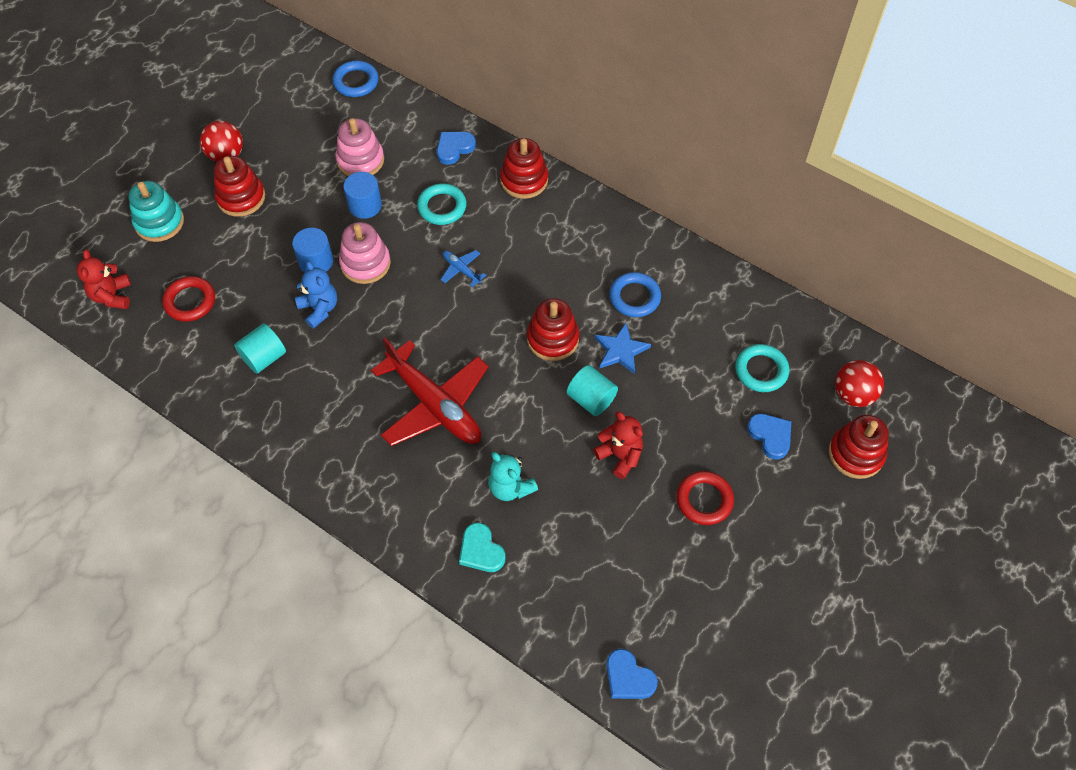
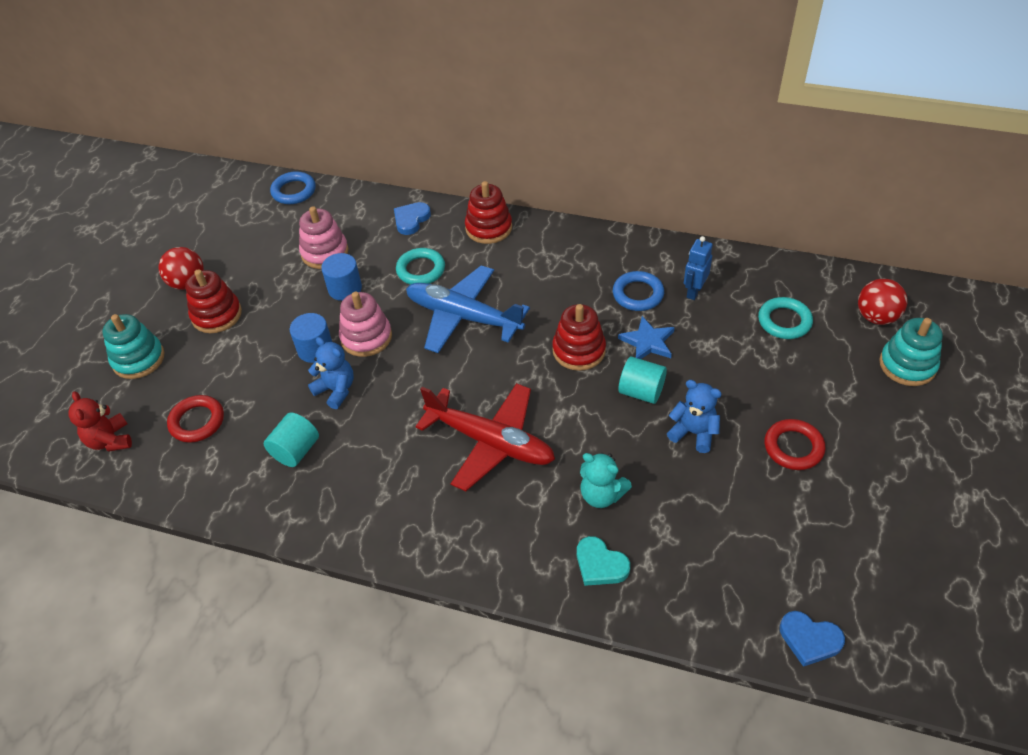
camera: 15 degrees left, 10 degrees down
blue plane [441,250,486,287] -> blue plane [406,265,530,353], size x2.40
red teddy bear [593,411,643,479] -> blue teddy bear [667,380,722,453]
blue heart [747,414,791,459] -> none
red stacking toy [829,415,889,479] -> turquoise stacking toy [879,318,943,386]
none -> blue robot [684,236,712,300]

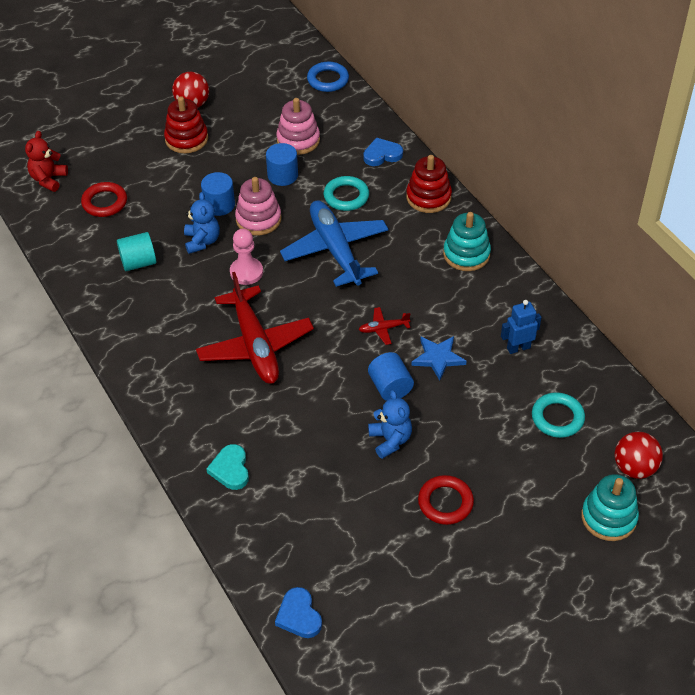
camera: 40 degrees right, 0 degrees up
turquoise stacking toy [102,314,165,379] -> turquoise stacking toy moved to [443,212,491,271]
red stacking toy [552,304,606,371] -> red plane [359,307,411,345]
turquoise teddy bear [580,453,632,508] -> none
blue ring [613,271,664,311] -> none
turquoise cylinder [618,357,667,404] -> blue cylinder [368,352,414,401]
none -> pink pawn [230,229,263,285]

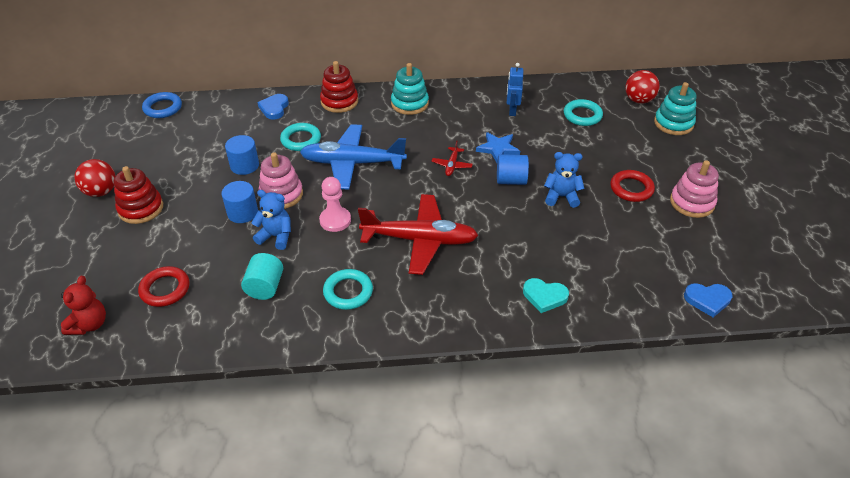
camera: 65 degrees left, 5 degrees down
red teddy bear [25,131,68,192] -> red teddy bear turned 120 degrees counterclockwise [61,276,106,335]
pink stacking toy [276,98,320,155] -> pink stacking toy moved to [670,160,719,218]
none -> turquoise ring [323,269,373,310]

